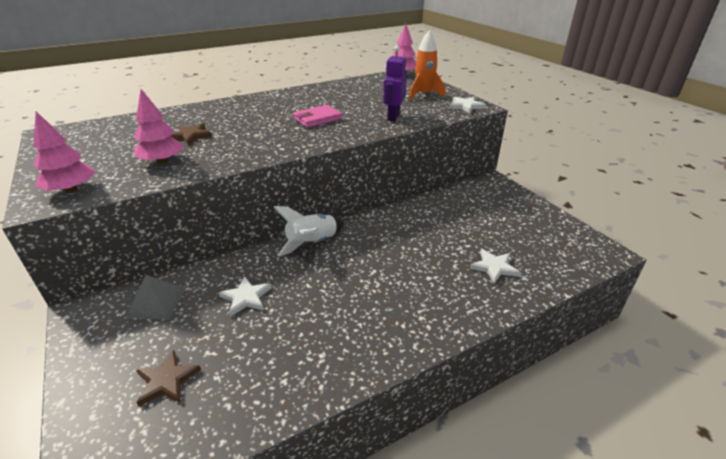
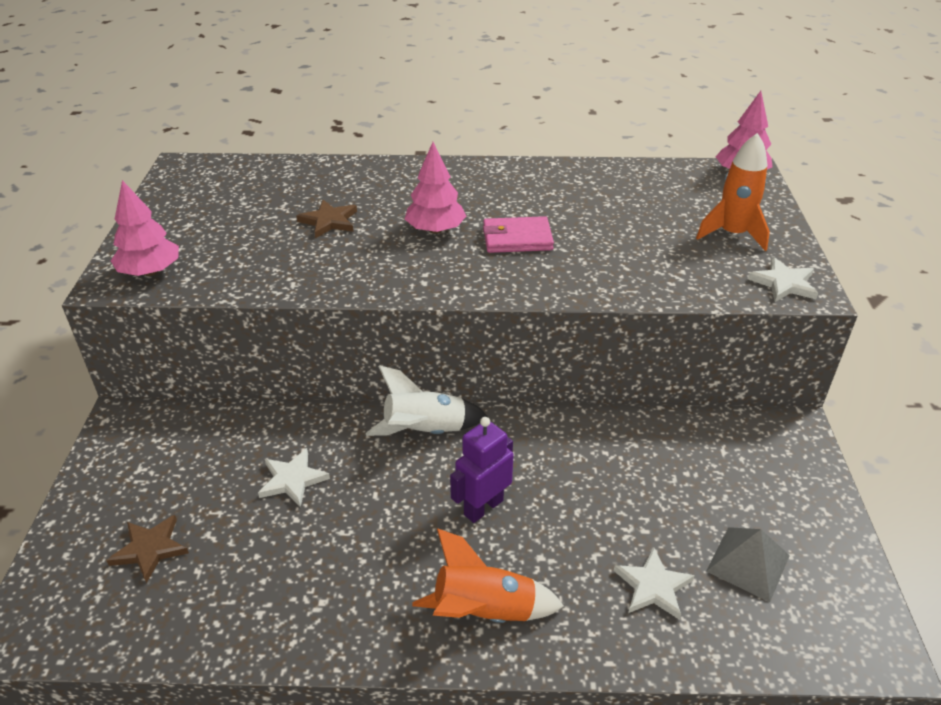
camera: 30 degrees right, 5 degrees up
grey pyramid [125,275,186,320] -> grey pyramid moved to [706,527,790,602]
pink tree [134,89,184,164] -> pink tree moved to [405,142,466,234]
purple robot [383,46,407,121] -> purple robot moved to [450,417,513,523]
none -> orange rocket [412,528,564,623]

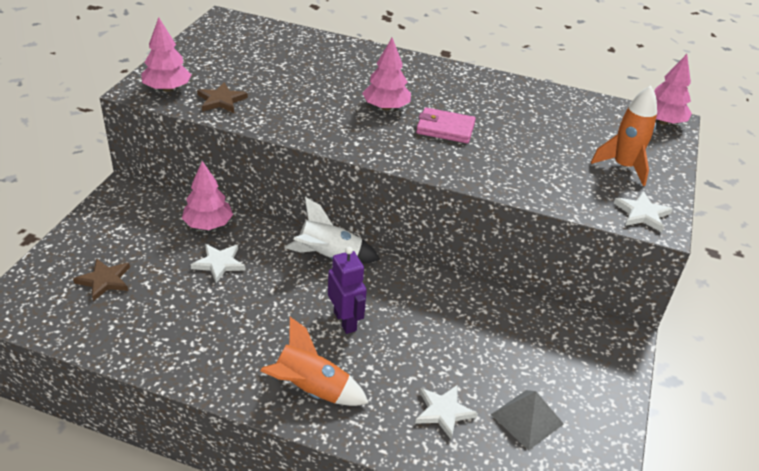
camera: 15 degrees right, 0 degrees up
brown star [296,200,357,238] -> brown star moved to [197,82,248,113]
purple robot [450,417,513,523] -> purple robot turned 90 degrees clockwise [328,247,367,334]
none -> pink tree [182,161,233,230]

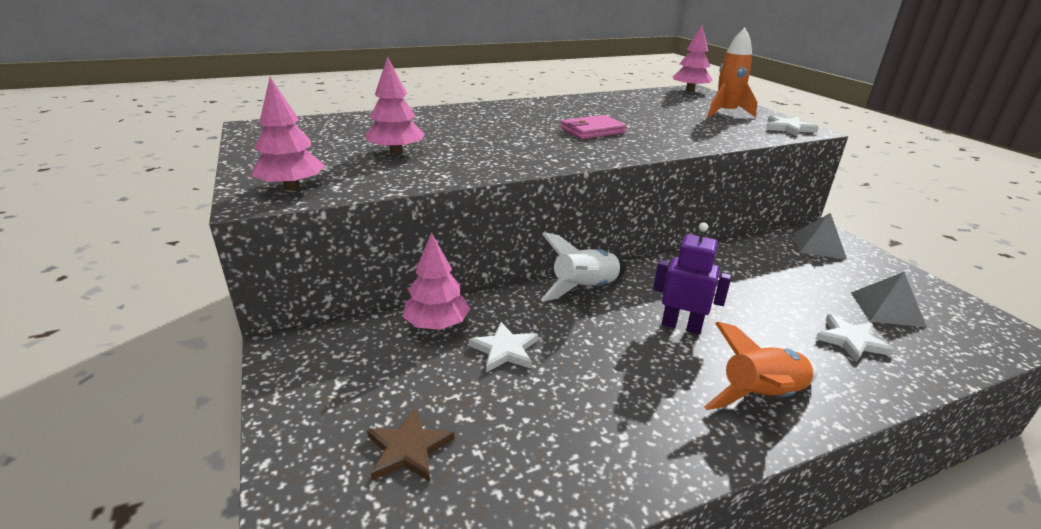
camera: 40 degrees left, 10 degrees down
brown star [197,82,248,113] -> none
pink tree [362,38,411,110] -> pink tree moved to [365,56,424,155]
none -> grey pyramid [793,213,847,259]

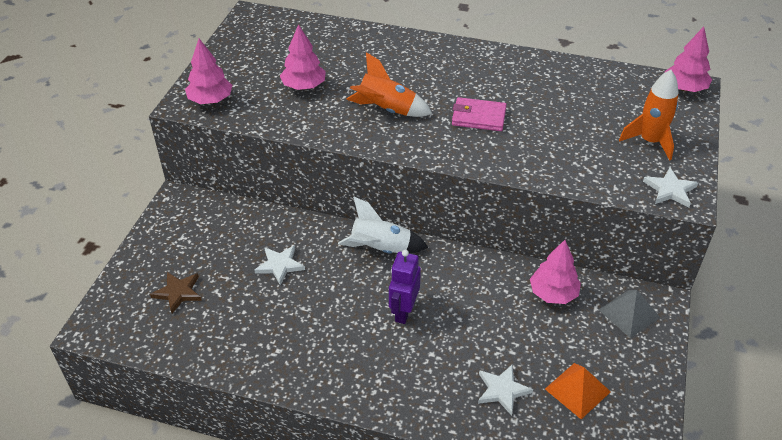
camera: 40 degrees right, 15 degrees up
pink tree [403,233,470,330] -> pink tree moved to [530,240,581,304]
purple robot [653,223,731,334] -> purple robot turned 135 degrees counterclockwise [389,250,421,324]
orange rocket [704,322,818,410] -> orange rocket moved to [346,52,432,117]
grey pyramid [851,272,927,327] -> orange pyramid [545,363,611,419]

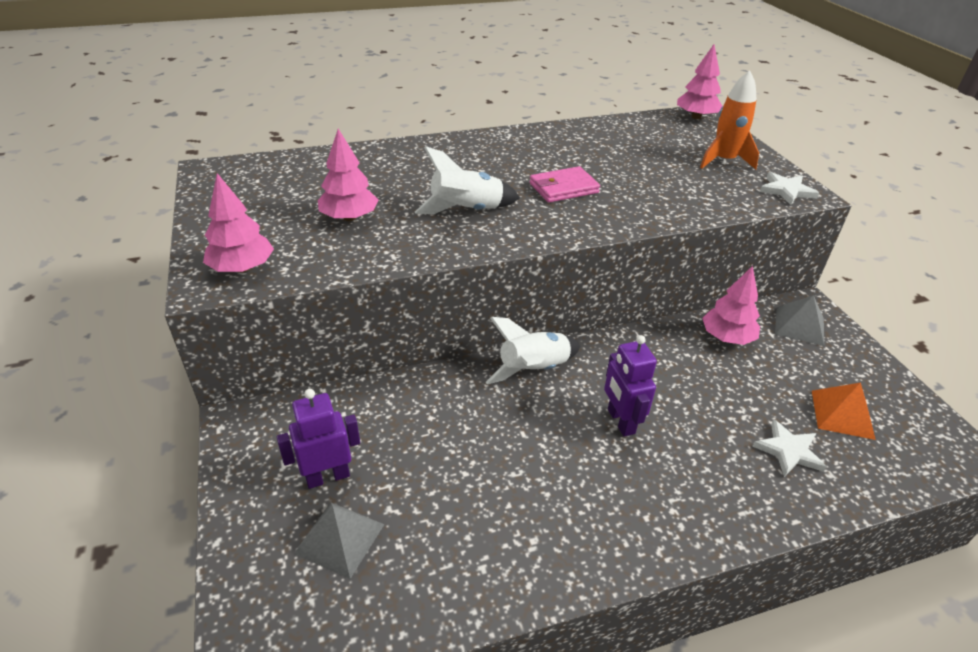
camera: 35 degrees left, 5 degrees down
brown star [150,272,202,313] -> grey pyramid [294,502,384,579]
white star [255,245,305,285] -> none
orange rocket [346,52,432,117] -> white rocket [415,146,520,214]
none -> purple robot [277,389,360,489]

